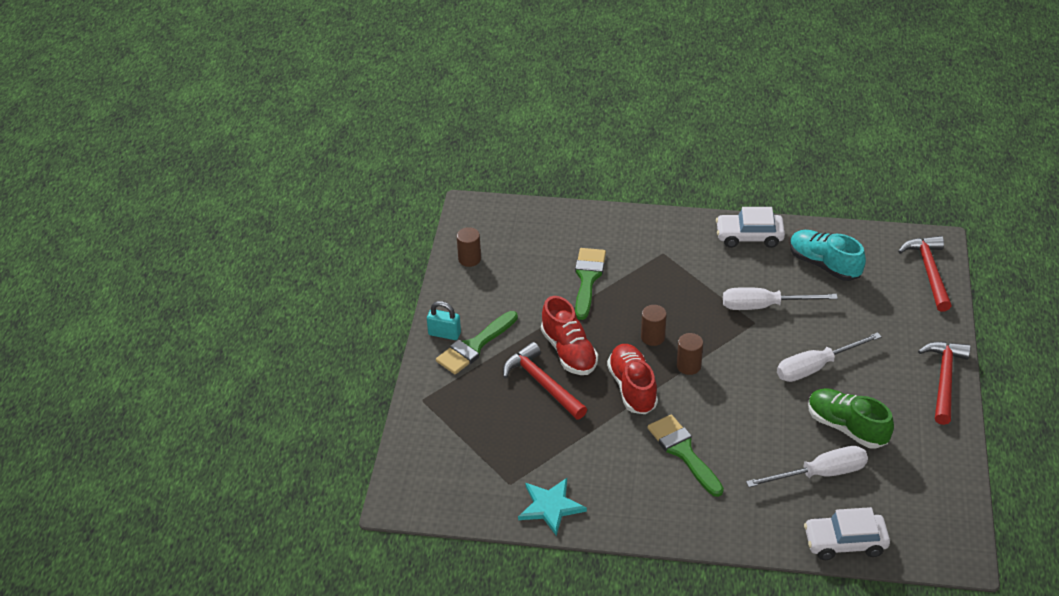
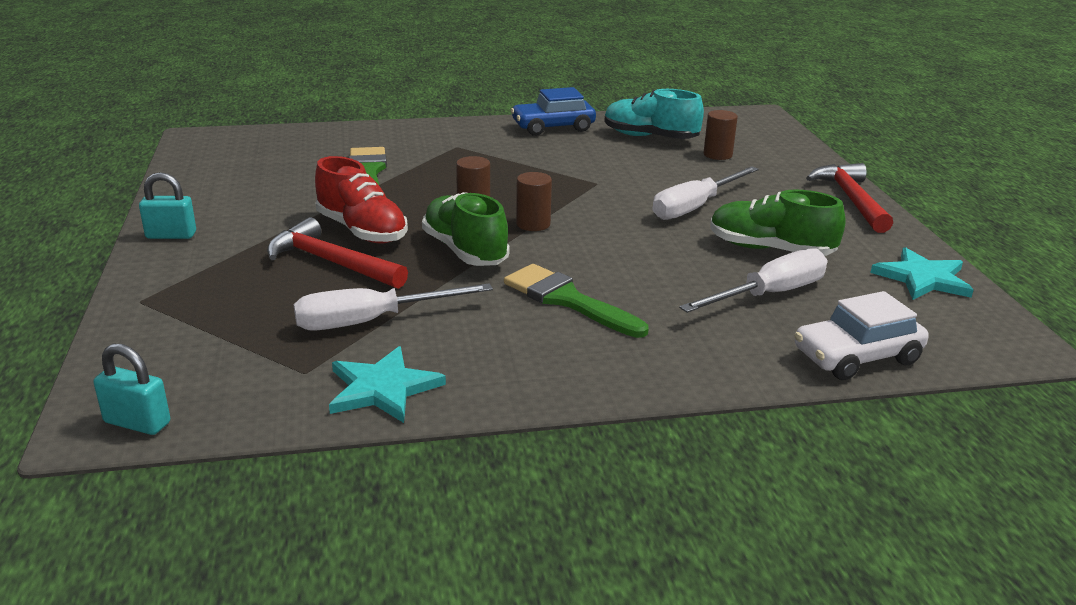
camera: 20 degrees left, 15 degrees down
green brush [436,311,518,374] -> none
brown cylinder [457,227,481,267] -> brown cylinder moved to [703,110,738,160]
red shoe [607,344,658,414] -> green shoe [422,192,510,266]
white car [716,207,785,248] -> blue car [511,87,596,136]
white screwdriver [723,287,838,310] -> white screwdriver moved to [294,283,493,331]
red hammer [898,236,952,312] -> none
none -> turquoise padlock [93,344,170,435]
none -> turquoise star [870,247,974,300]

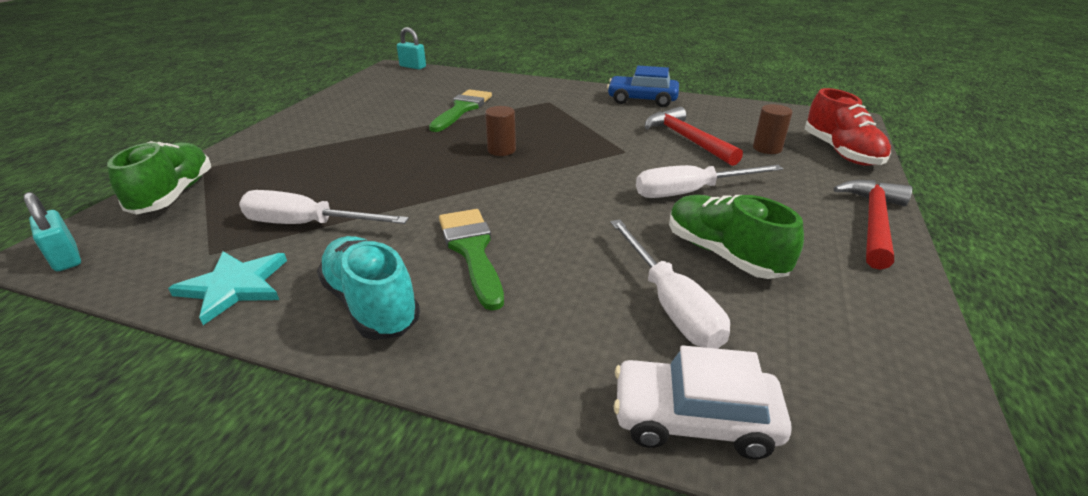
camera: 30 degrees right, 5 degrees up
turquoise padlock [139,172,196,239] -> turquoise padlock moved to [397,27,426,70]
red hammer [267,217,408,289] -> red hammer moved to [645,106,743,166]
red shoe [315,156,408,244] -> red shoe moved to [805,88,891,166]
green shoe [422,192,510,266] -> green shoe moved to [107,141,211,215]
brown cylinder [516,172,552,231] -> none
turquoise shoe [604,89,704,139] -> turquoise shoe moved to [317,236,420,340]
white screwdriver [679,248,827,313] -> white screwdriver turned 75 degrees clockwise [610,219,730,349]
turquoise star [870,247,974,300] -> none

